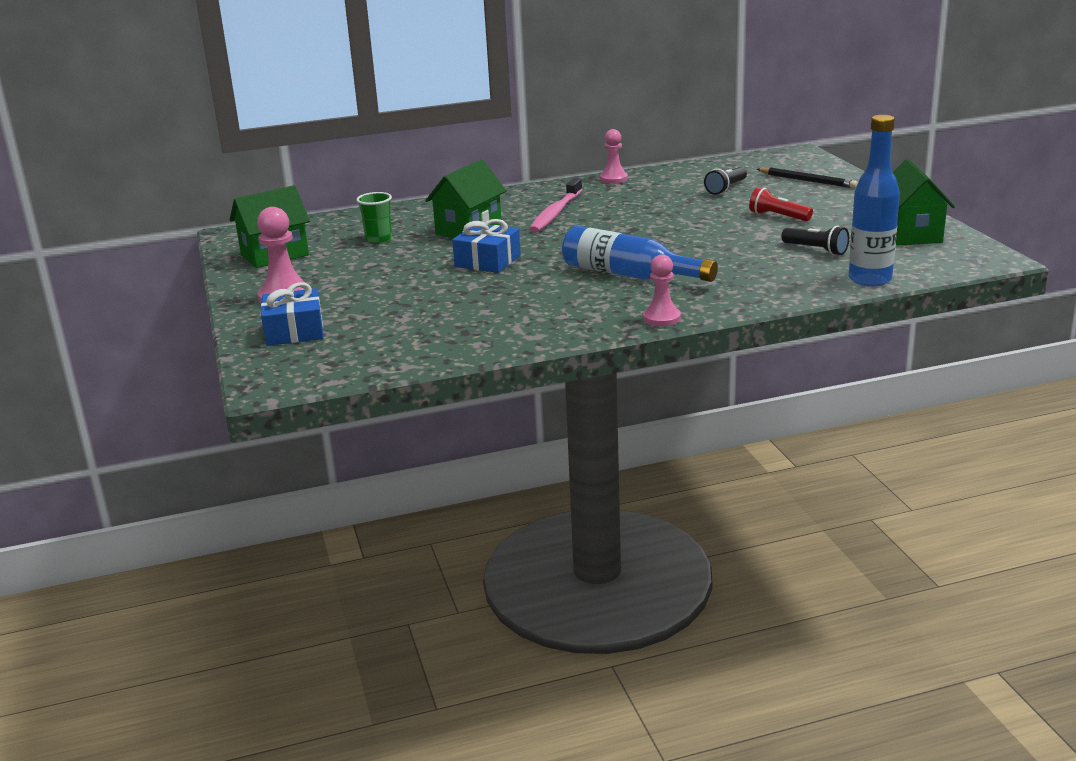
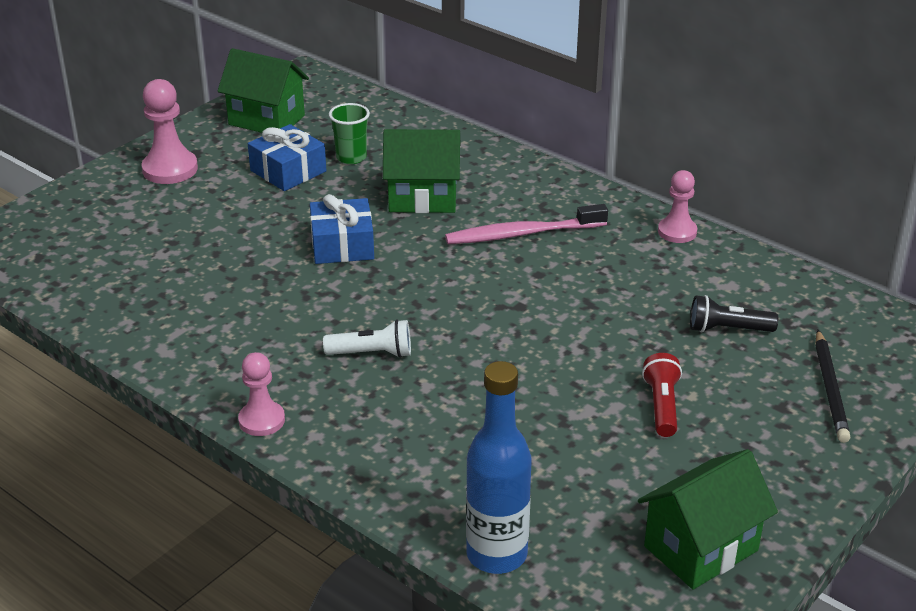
camera: 55 degrees right, 10 degrees up
blue gift [261,282,323,346] -> blue gift moved to [248,124,326,191]
blue bottle [562,226,718,282] -> white flashlight [323,319,411,358]
black flashlight [781,226,849,255] -> none

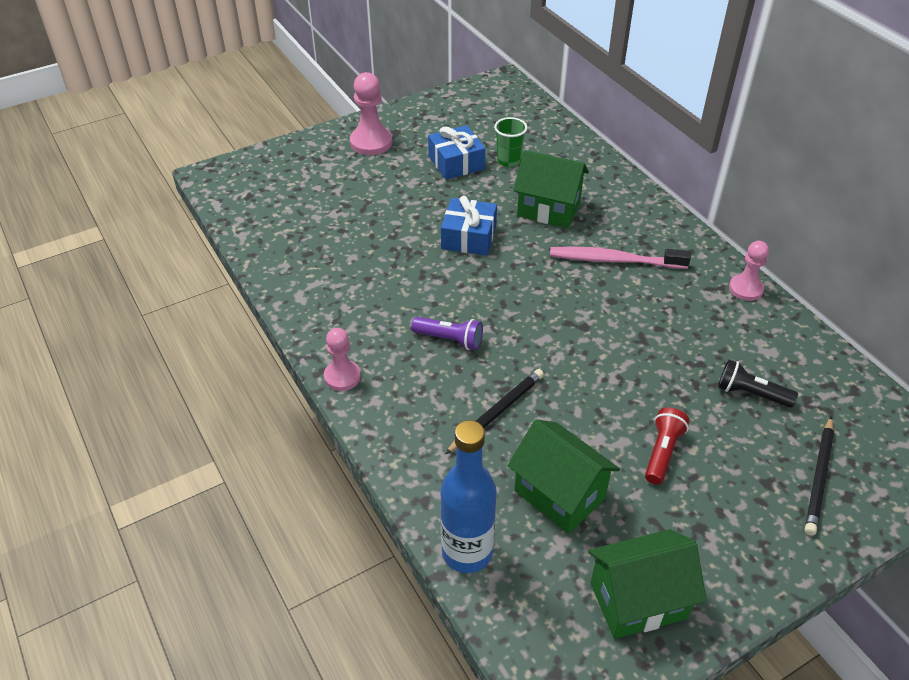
camera: 20 degrees right, 10 degrees up
green house [218,48,309,133] -> green house moved to [507,419,620,534]
white flashlight [323,319,411,358] -> purple flashlight [411,317,483,350]
none -> black pencil [445,369,544,454]

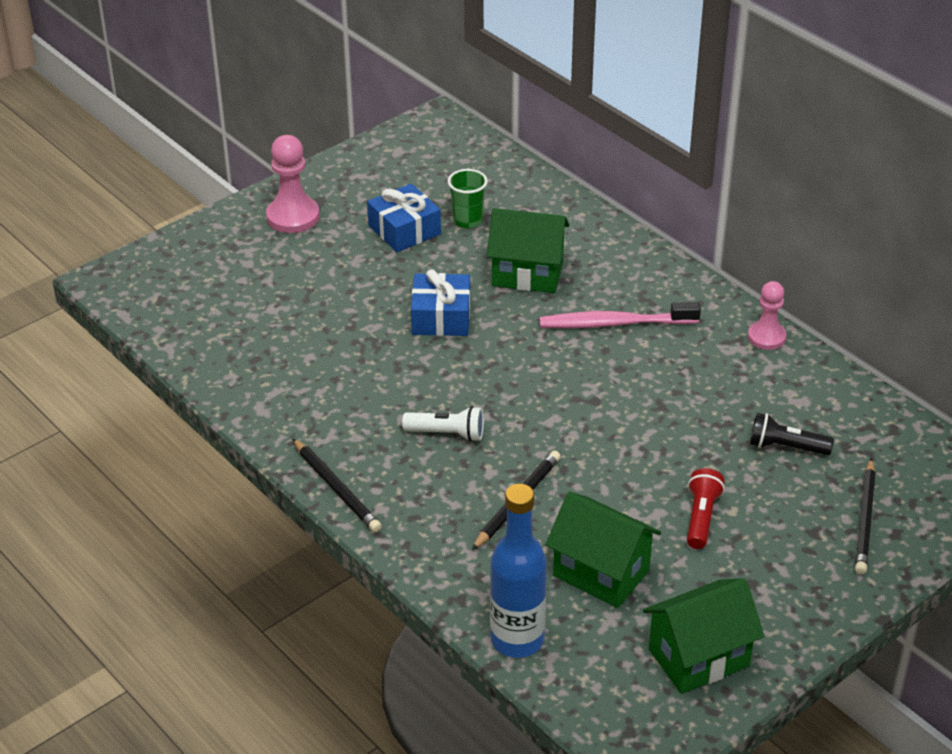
camera: 10 degrees left, 5 degrees down
pink pawn [324,328,361,391] -> black pencil [293,438,382,532]
purple flashlight [411,317,483,350] -> white flashlight [402,406,484,442]

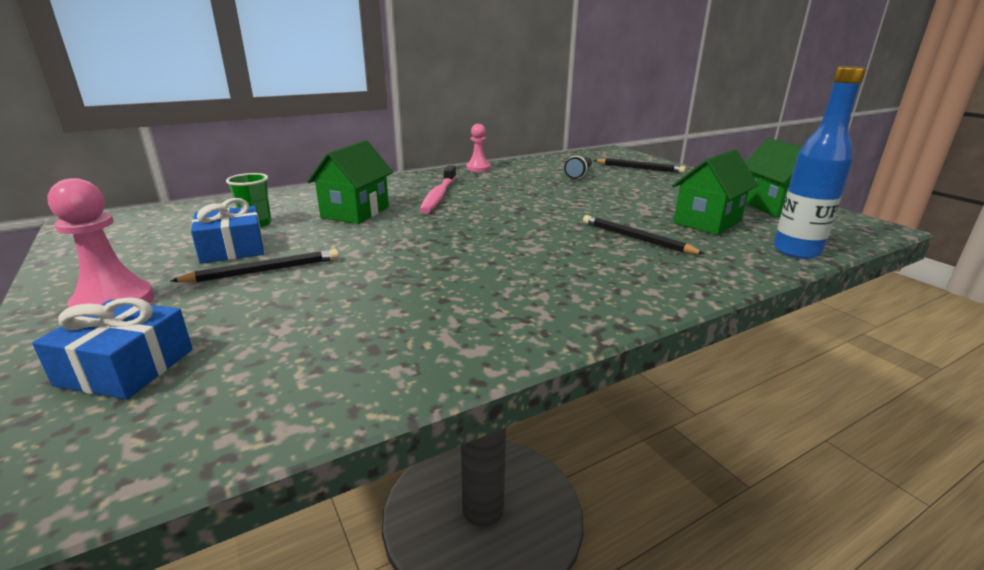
camera: 80 degrees left, 15 degrees down
black pencil [293,438,382,532] -> black pencil moved to [170,249,339,283]
white flashlight [402,406,484,442] -> none
blue gift [411,269,470,336] -> blue gift moved to [32,297,193,399]
red flashlight [687,468,725,549] -> none

